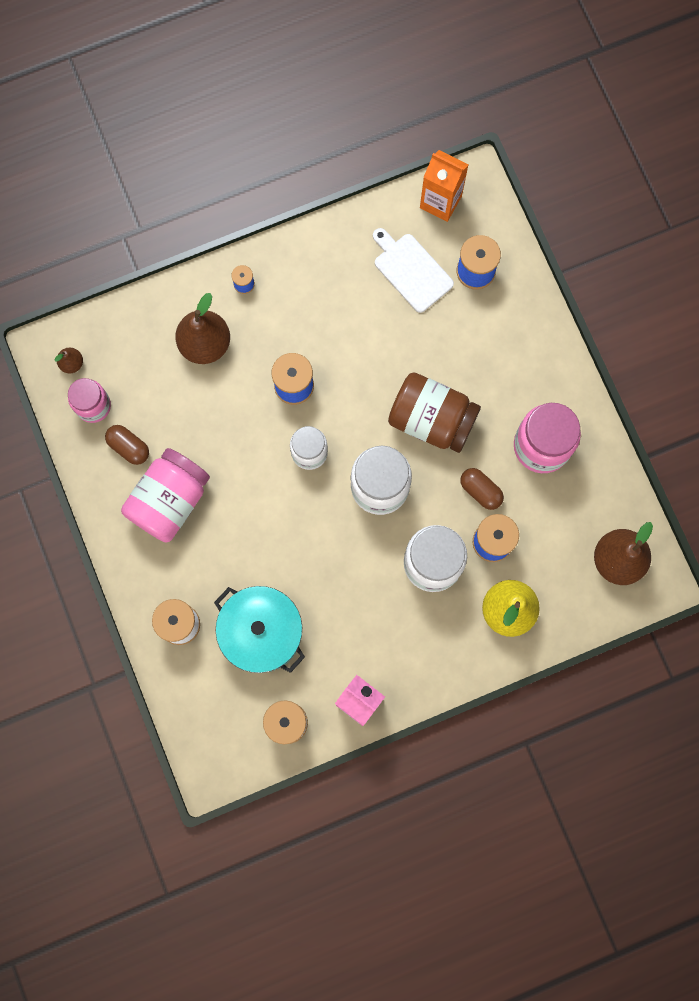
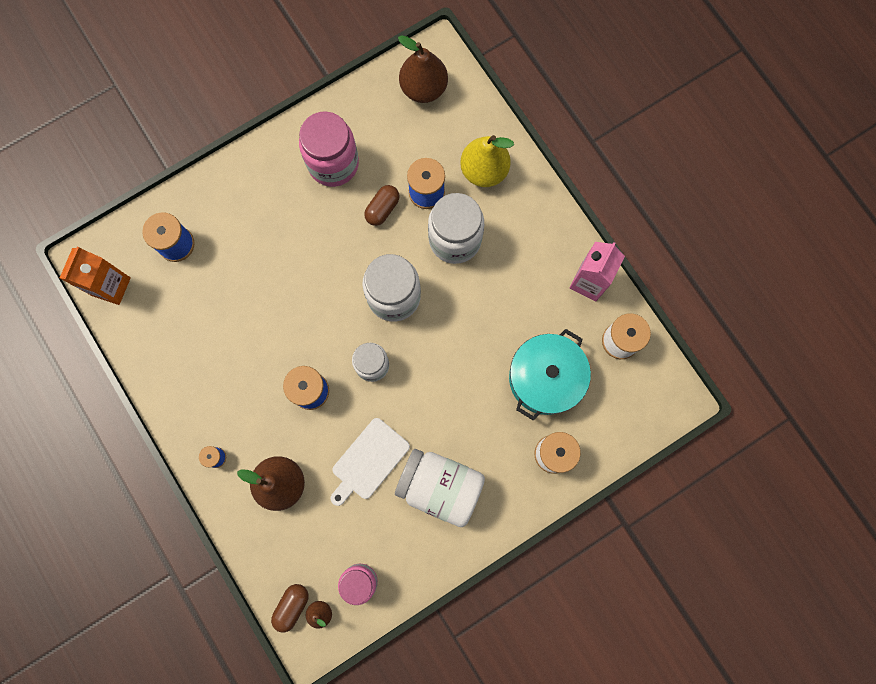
camera: 100 degrees left, 0 degrees up
brown capsule [105,425,149,465] -> brown capsule moved to [271,584,309,632]
pink jar [121,448,210,543] -> white jar [395,449,485,527]
white cutting board [373,228,454,313] -> white cutting board moved to [330,418,410,506]
brown jar [388,372,481,453] -> none

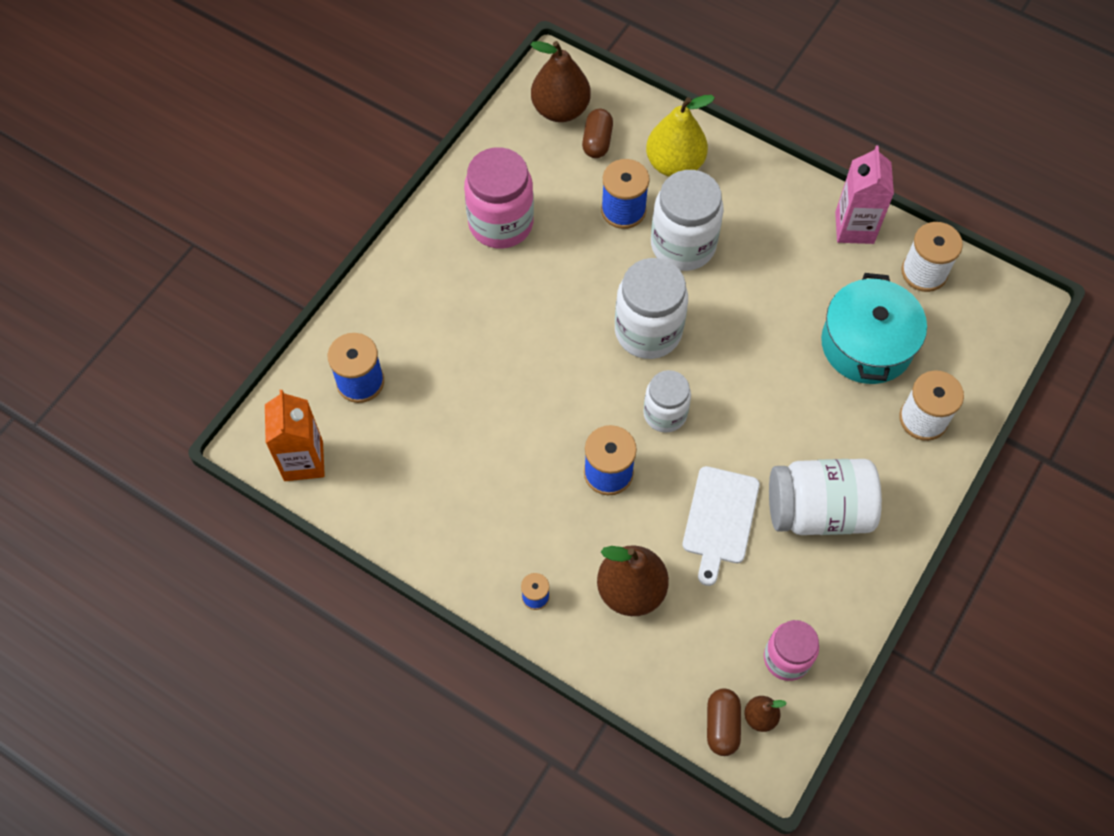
camera: 25 degrees left, 15 degrees down
brown capsule [364,185,400,226] -> brown capsule moved to [582,109,613,158]

